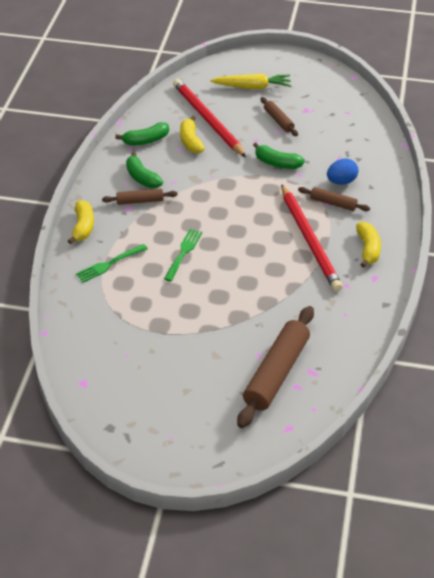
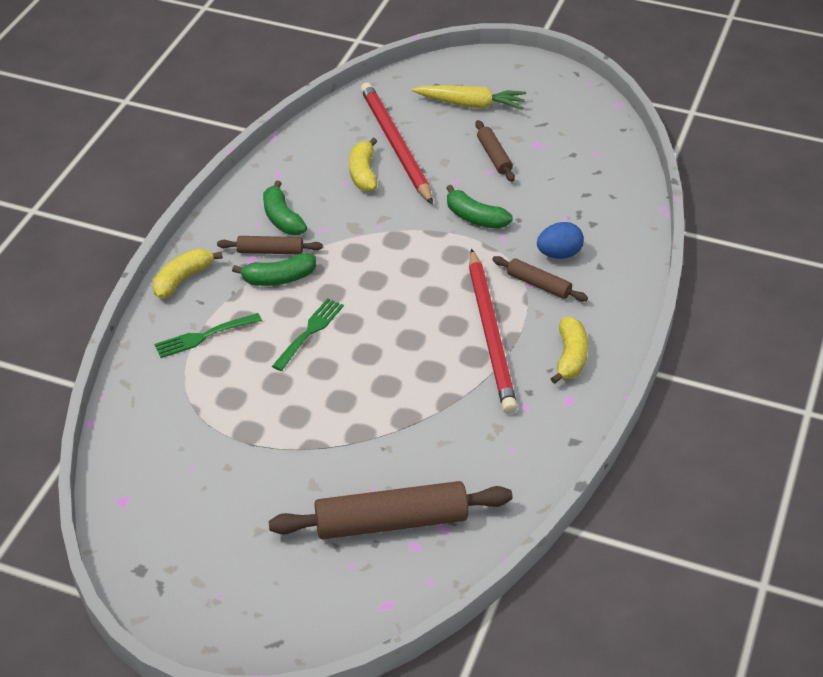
camera: 10 degrees right, 0 degrees up
yellow banana [68,200,94,244] -> yellow banana turned 150 degrees counterclockwise [153,249,223,299]
green banana [115,122,169,145] -> green banana moved to [232,253,316,286]
brown rolling pin [237,306,314,428] -> brown rolling pin turned 45 degrees clockwise [268,481,513,539]

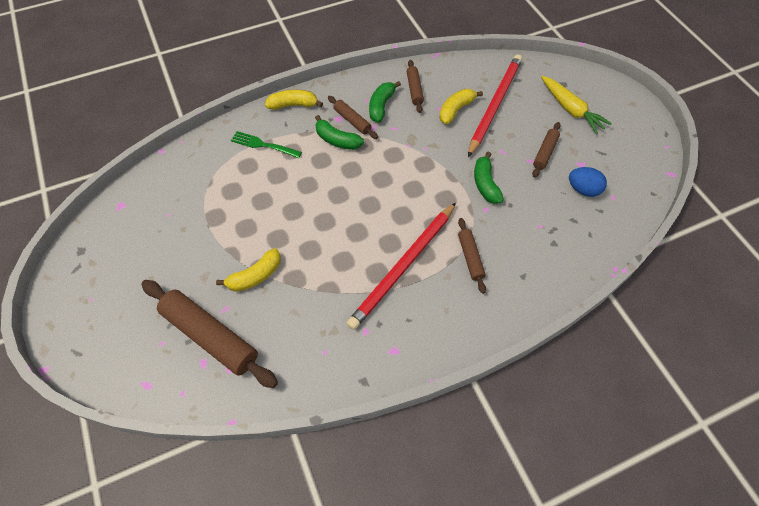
camera: 45 degrees right, 15 degrees up
green fork [272,298,344,371] -> none
blue egg [537,222,584,259] -> blue egg moved to [569,167,607,197]
yellow banana [551,317,588,384] -> yellow banana moved to [216,248,281,292]
none -> brown rolling pin [407,60,424,113]

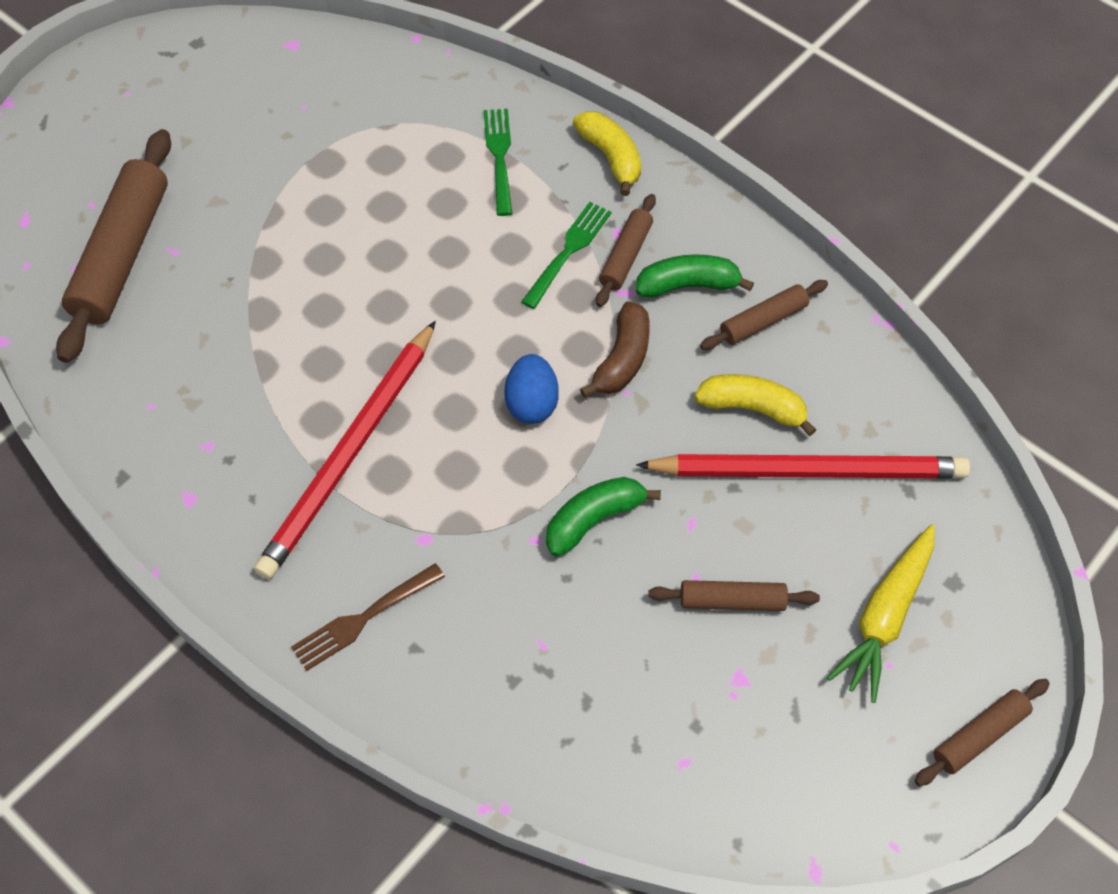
camera: 65 degrees right, 0 degrees up
yellow banana [216,248,281,292] -> none
green banana [315,115,364,150] -> green fork [521,202,612,309]
red pencil [346,203,456,330] -> red pencil turned 75 degrees counterclockwise [254,321,436,579]
brown rolling pin [458,218,486,294] -> brown rolling pin moved to [915,679,1050,786]
blue egg [569,167,607,197] -> blue egg moved to [505,354,559,424]
none -> brown fork [291,563,445,671]
none -> brown banana [580,301,650,397]

